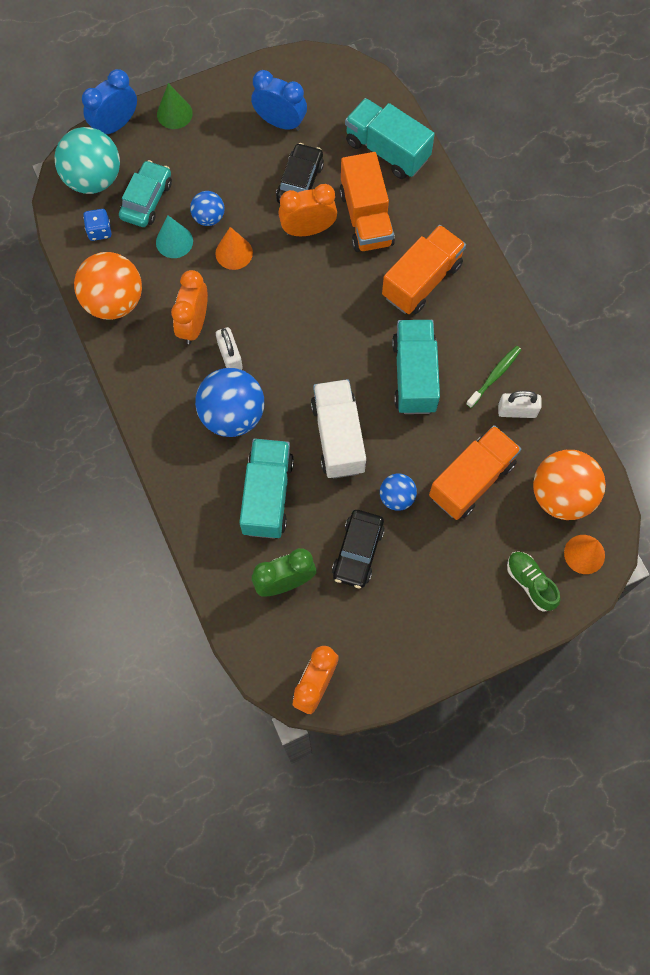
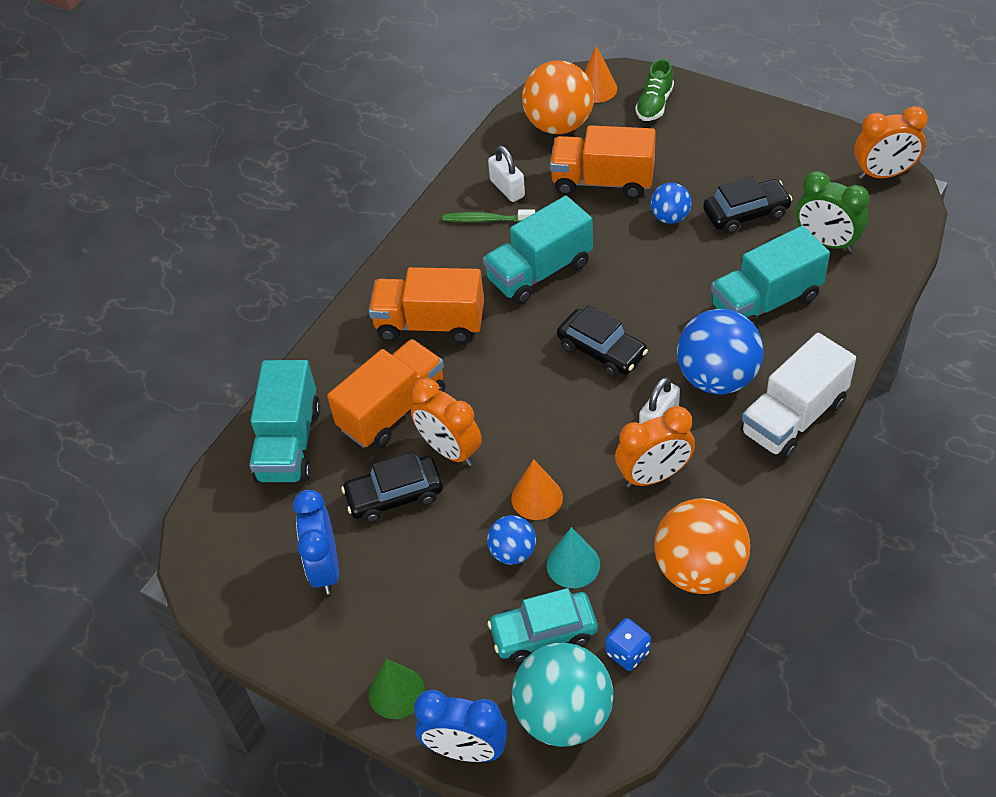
camera: 120 degrees left, 20 degrees down
white truck [311,379,367,478] -> white truck moved to [741,333,856,460]
none -> black car [557,305,648,377]

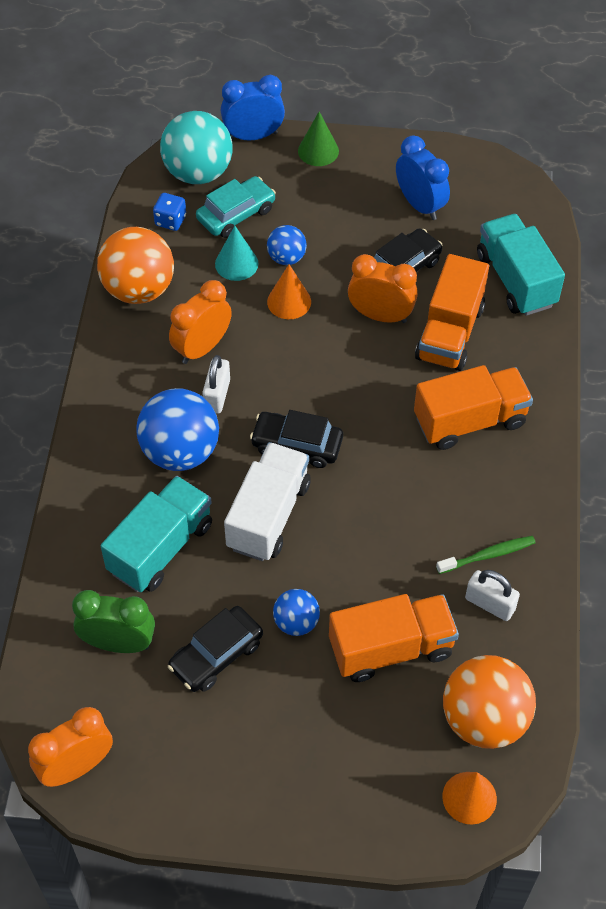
camera: 150 degrees right, 5 degrees up
turquoise truck [483,196,593,305] -> none
green shoe [635,59,674,121] -> none
white truck [741,333,856,460] -> white truck moved to [224,442,311,561]

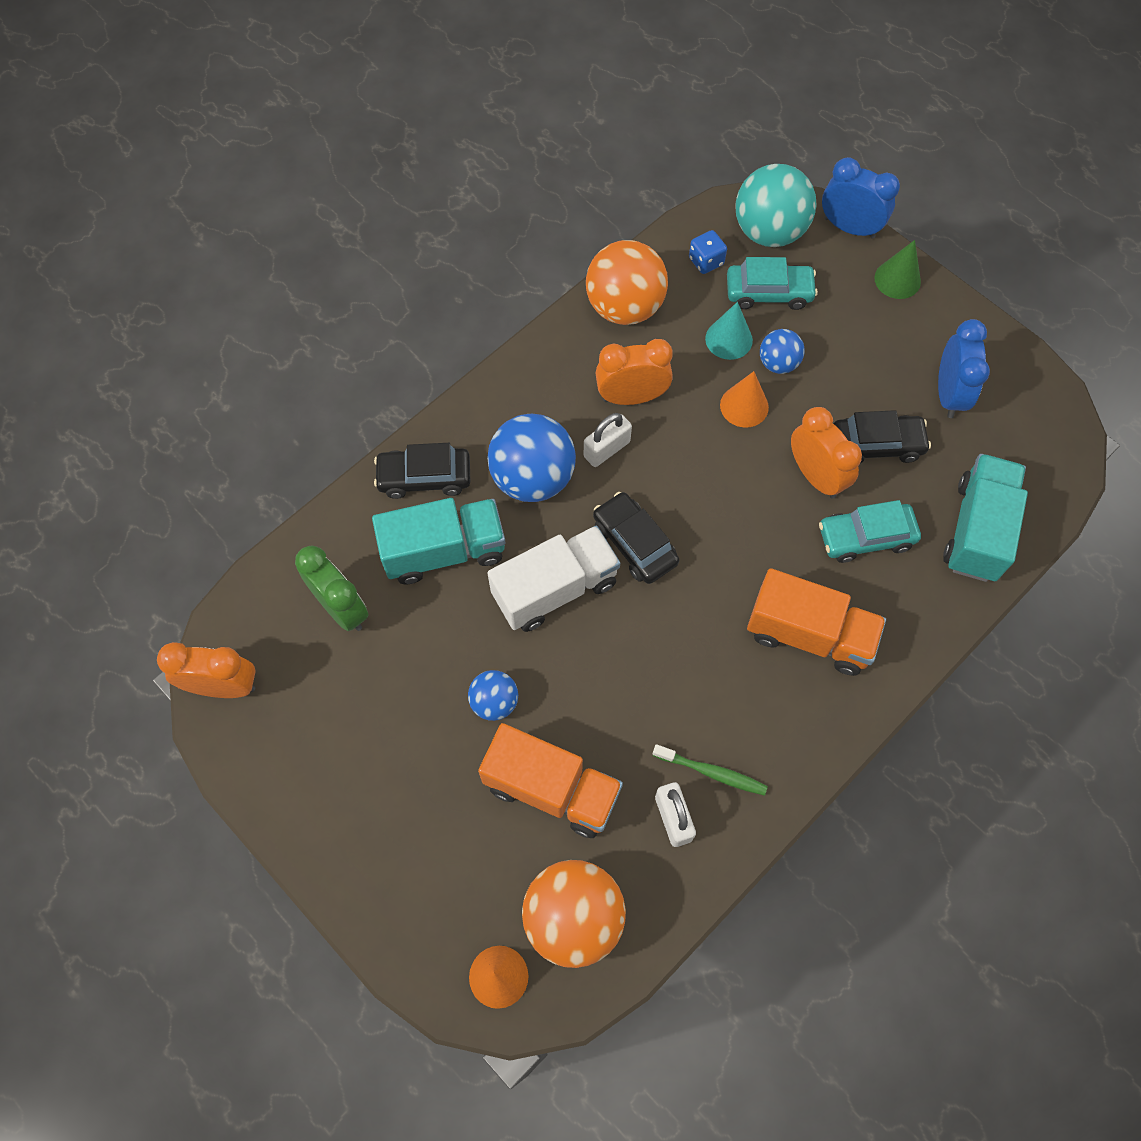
camera: 40 degrees right, 10 degrees up
black car [168,606,263,692] -> black car moved to [374,443,470,499]
orange truck [415,254,489,371] -> turquoise car [819,500,921,563]

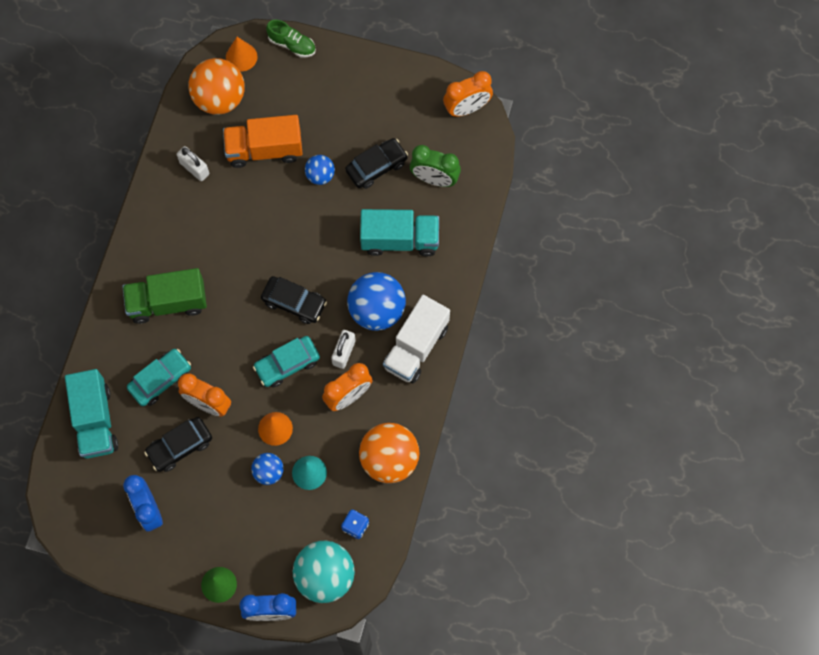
camera: 150 degrees right, 5 degrees up
turquoise truck [372,498,505,584] -> turquoise truck turned 135 degrees counterclockwise [360,209,439,256]
black car [374,443,470,499] -> black car moved to [345,138,408,189]
white truck [487,526,620,632] -> white truck moved to [383,295,450,383]
green toothbrush [653,744,768,796] -> none
turquoise car [727,257,818,310] -> turquoise car moved to [253,336,320,387]
orange truck [747,568,886,676] -> green truck [122,268,207,324]
none -> green shoe [266,19,316,58]

